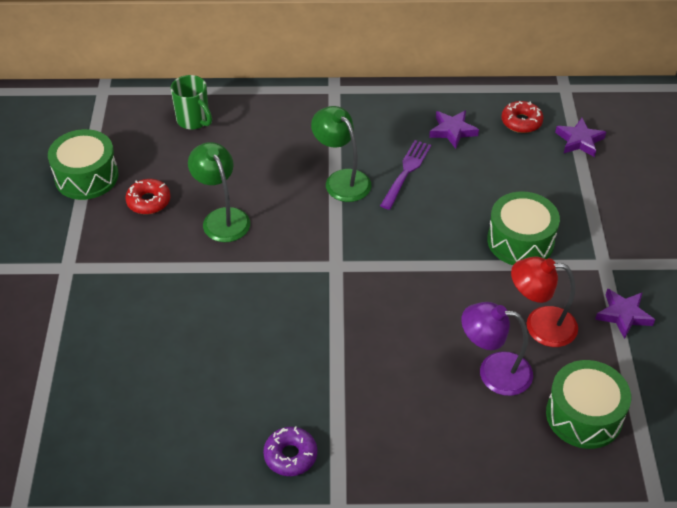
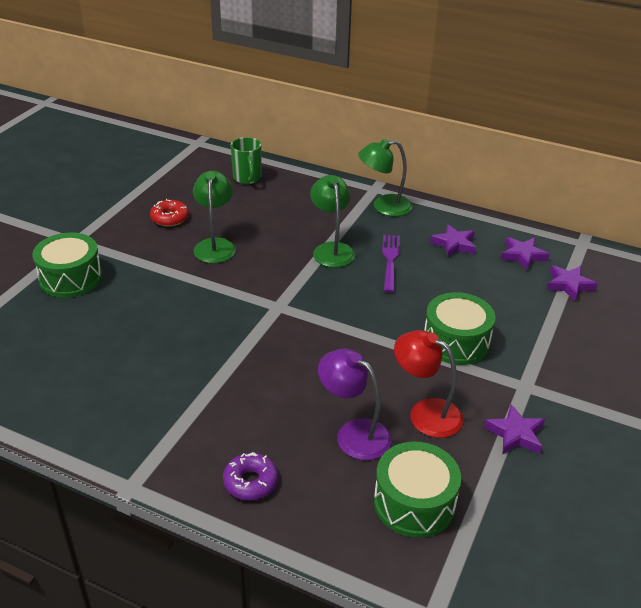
camera: 25 degrees right, 10 degrees down
green drum [48,129,119,200] -> green drum moved to [32,232,102,298]
purple donut [263,426,317,476] -> purple donut moved to [223,452,278,500]
purple fork [380,140,431,210] -> purple fork turned 45 degrees counterclockwise [382,235,400,293]
red donut [501,101,543,133] -> purple star [501,237,549,271]
none -> green lamp [358,139,413,216]

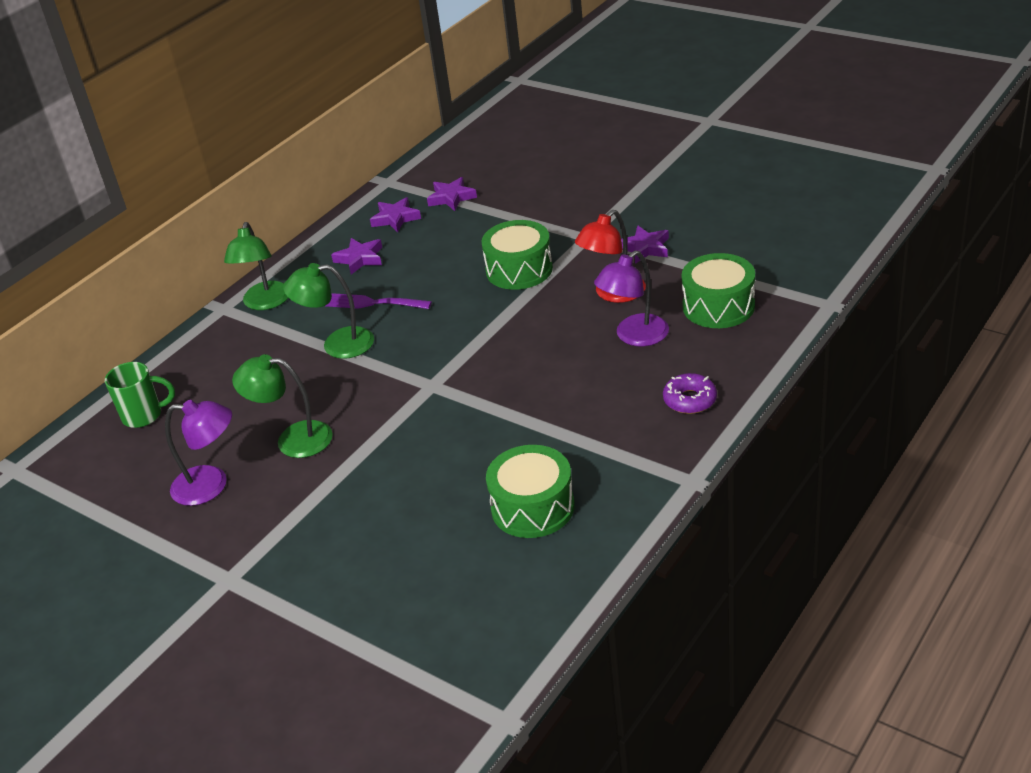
camera: 75 degrees left, 0 degrees up
green drum [32,232,102,298] -> green drum moved to [486,445,575,538]
red donut [150,199,189,226] -> purple lamp [165,400,232,506]

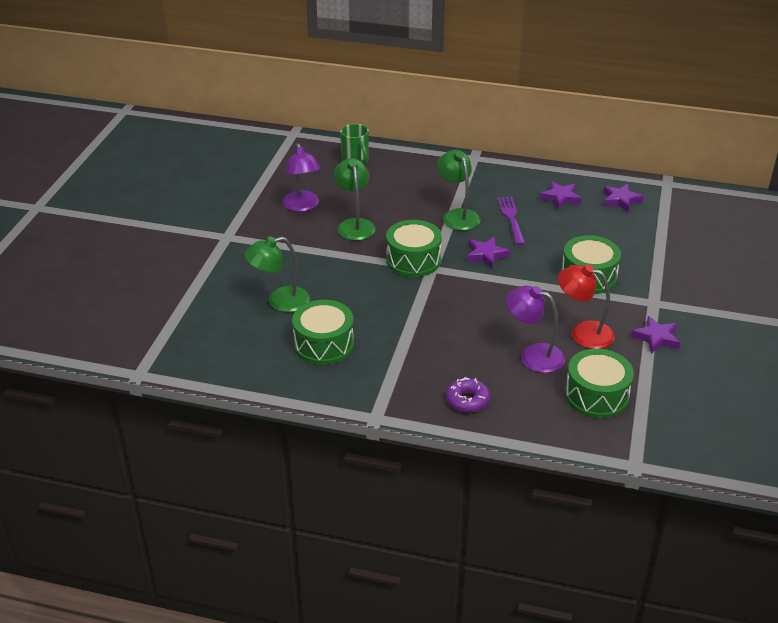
camera: 65 degrees right, 0 degrees up
green lamp [224,222,288,310] -> green lamp moved to [244,236,310,312]
purple star [427,177,477,211] -> purple star moved to [467,237,510,269]
none -> green drum [386,220,442,277]

